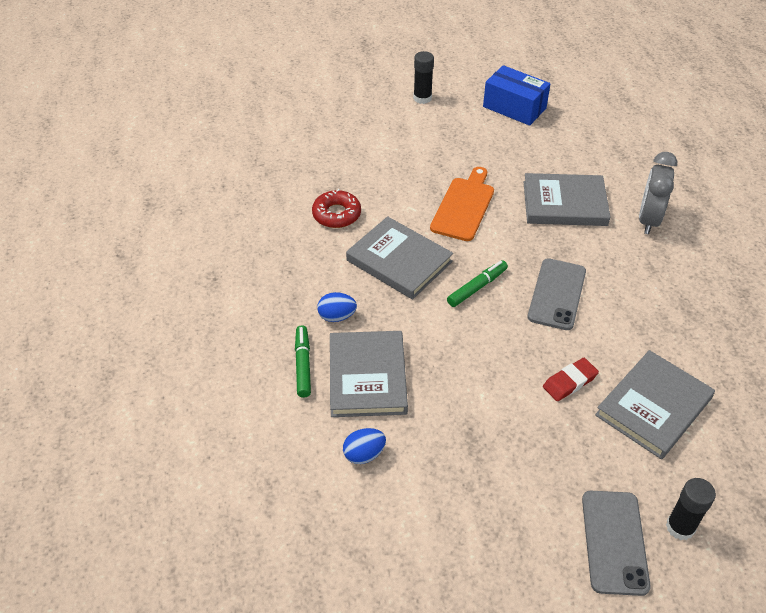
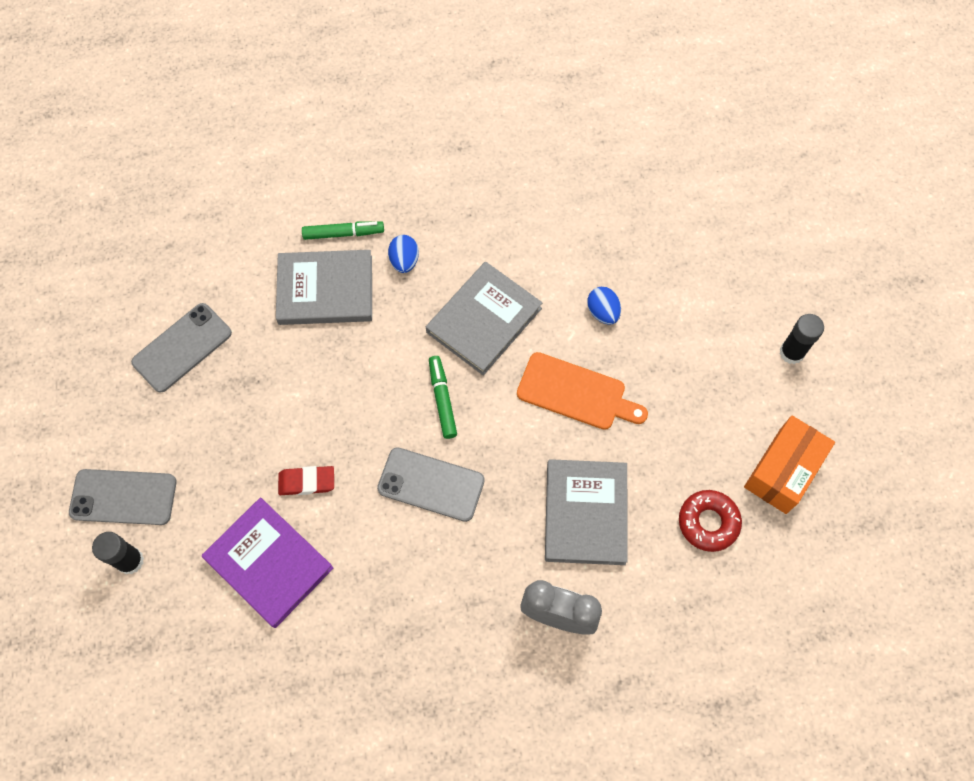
camera: 90 degrees right, 20 degrees up
red donut [312,189,361,228] -> red donut moved to [679,490,742,552]
blue egg [343,428,386,464] -> blue egg moved to [587,287,621,325]
green marker [447,260,508,307] -> green marker turned 150 degrees counterclockwise [429,356,457,439]
blue box [483,65,551,126] -> orange box [744,416,835,514]
red eraser [543,358,599,401] -> red eraser turned 60 degrees counterclockwise [278,466,334,495]
grey book [595,350,715,459] -> purple book [202,498,333,628]
none -> grey phone [131,303,232,393]

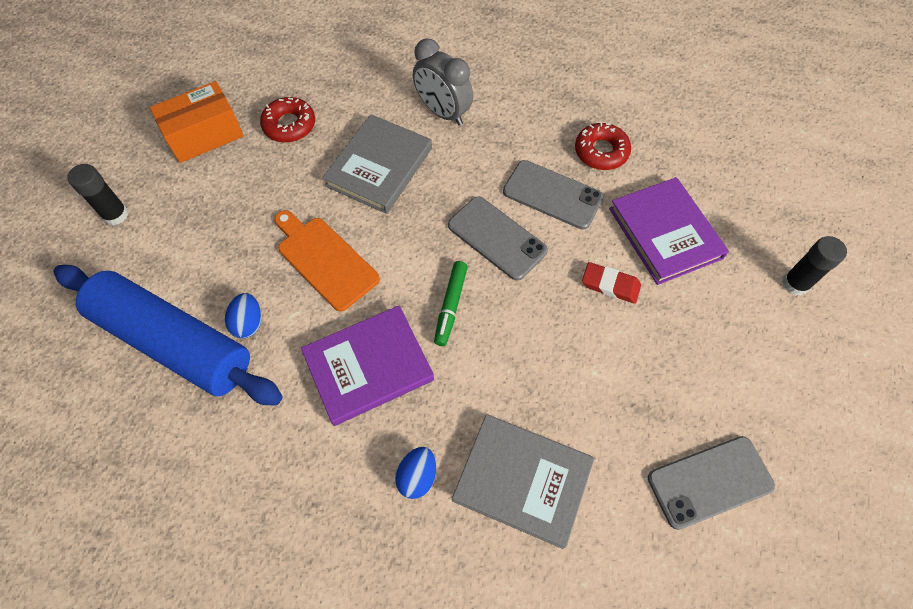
camera: 155 degrees left, 5 degrees down
grey phone [69,469,176,525] -> grey phone moved to [503,160,604,229]
green marker [302,221,384,240] -> none
grey book [426,262,542,375] -> purple book [301,306,434,426]
none -> blue rolling pin [53,265,283,406]
none -> red donut [575,122,631,170]

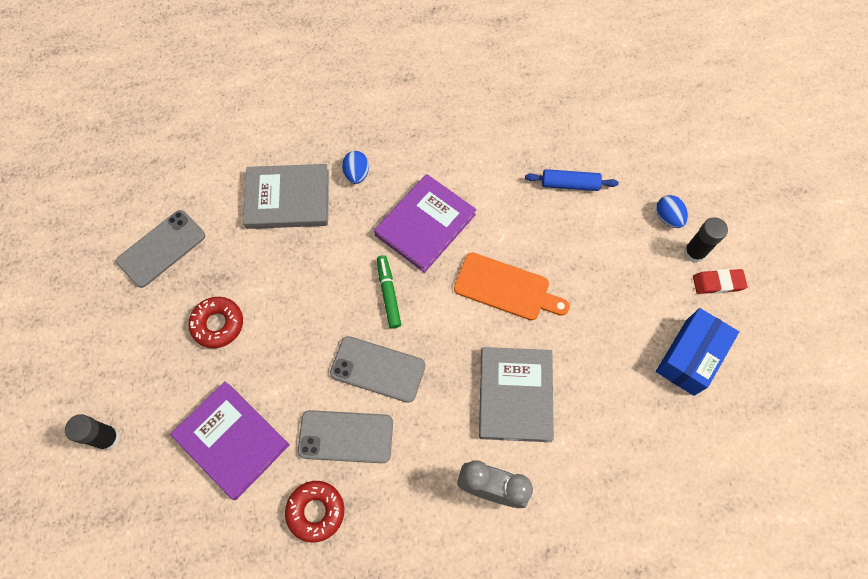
camera: 155 degrees right, 5 degrees up
blue rolling pin [53,265,283,406] -> blue rolling pin [525,169,619,191], size x0.44
orange box [150,81,244,163] -> blue box [656,308,739,396]
blue egg [225,293,261,339] -> blue egg moved to [656,195,688,228]
red donut [260,97,315,143] -> red donut moved to [189,297,243,348]
red eraser [582,262,641,304] -> red eraser moved to [693,269,748,294]

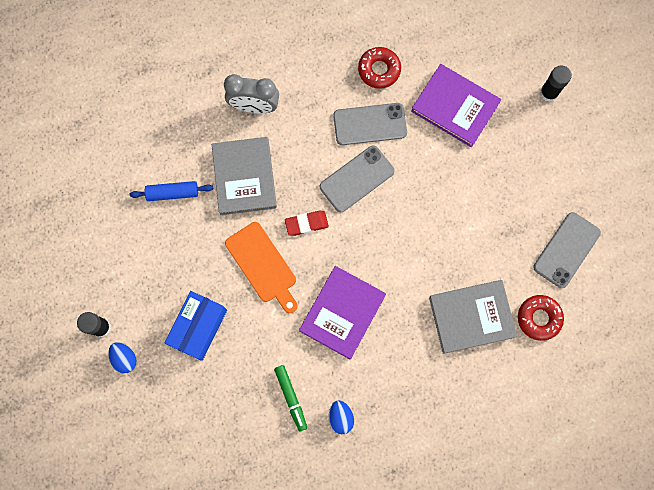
camera: 170 degrees right, 10 degrees up
red donut [189,297,243,348] -> red donut moved to [518,295,564,341]
grey phone [330,336,425,403] -> grey phone turned 45 degrees counterclockwise [320,145,395,212]
blue egg [342,151,369,184] -> blue egg moved to [329,400,354,434]
green marker [377,255,401,329] -> green marker moved to [274,365,307,432]
orange cutting board [454,253,570,320] -> orange cutting board turned 135 degrees counterclockwise [225,222,297,313]
blue rolling pin [525,169,619,191] -> blue rolling pin moved to [130,181,213,201]
blue box [656,308,739,396] -> blue box moved to [165,291,227,361]
red eraser [693,269,748,294] -> red eraser moved to [285,211,329,236]

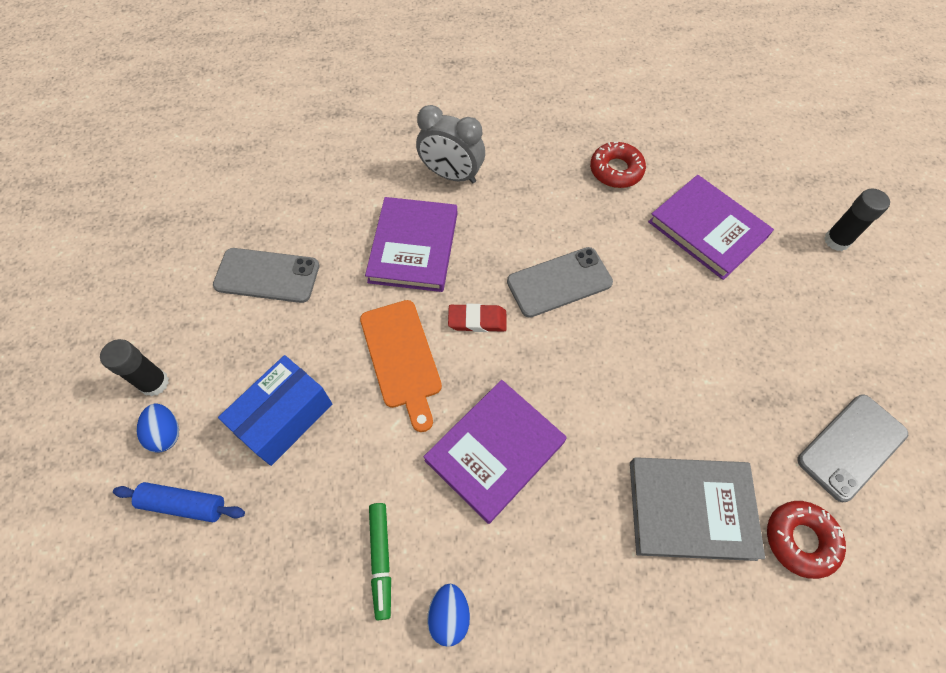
camera: 15 degrees right, 15 degrees down
blue rolling pin [130,181,213,201] -> blue rolling pin moved to [113,482,245,522]
grey book [212,137,277,215] -> purple book [365,197,457,292]
grey phone [333,103,407,145] -> grey phone moved to [213,248,319,303]

